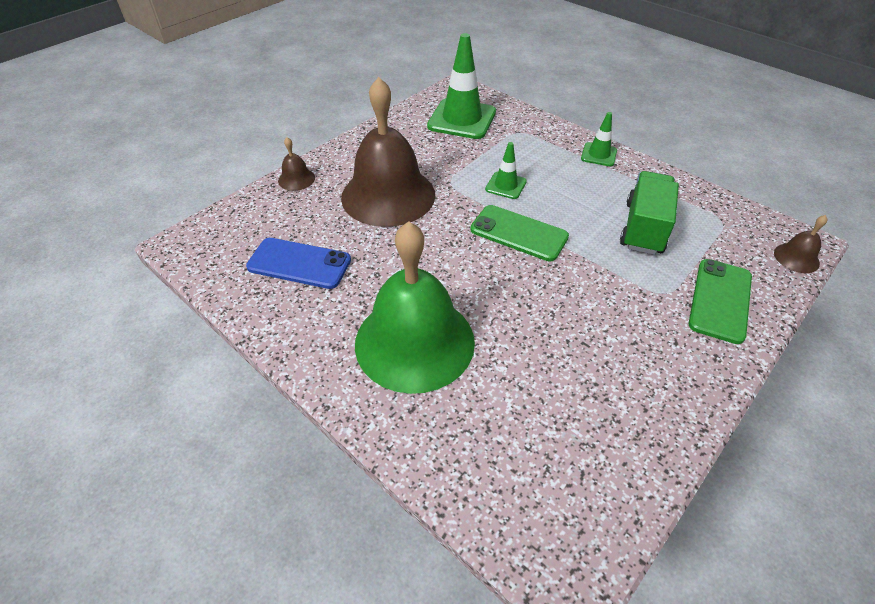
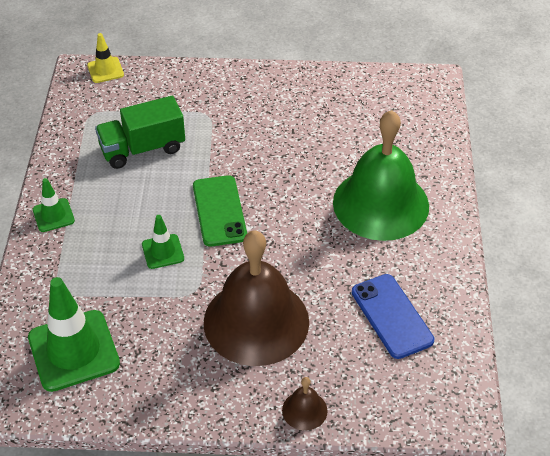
camera: 130 degrees left, 0 degrees up
green phone [689,259,752,344] -> none
brown bell [774,215,827,273] -> yellow traffic cone [87,33,124,83]

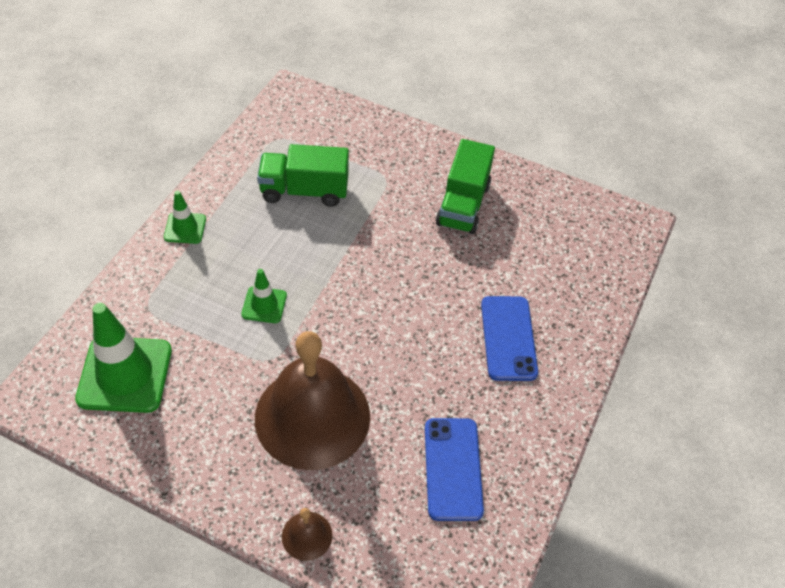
camera: 20 degrees right, 5 degrees up
yellow traffic cone [87,33,124,83] -> none
green phone [193,175,247,247] -> none
green bell [333,110,429,241] -> blue phone [481,296,538,381]
none -> green truck [436,139,495,234]

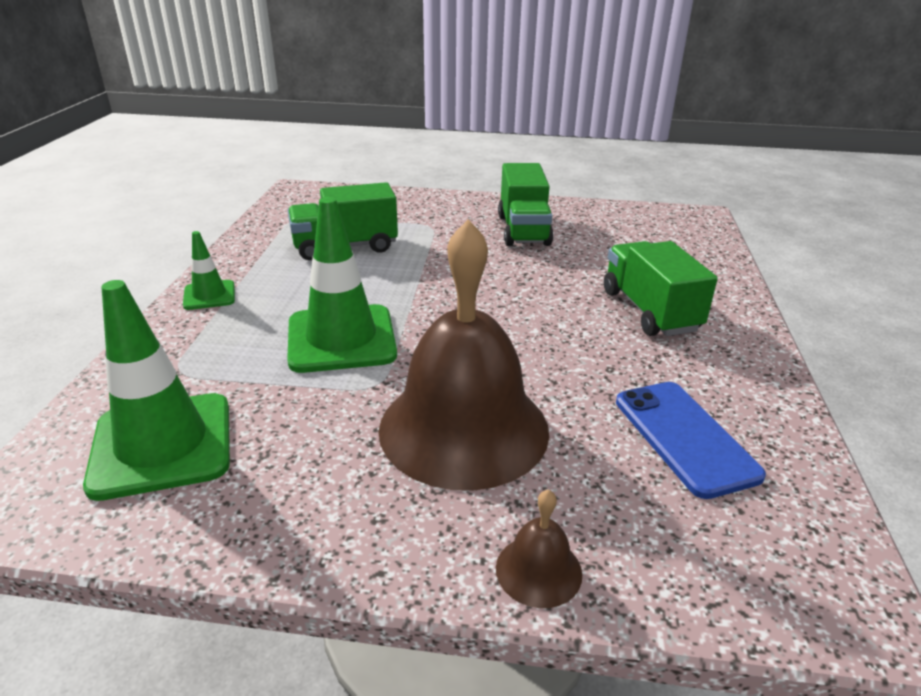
camera: 15 degrees left, 20 degrees down
green traffic cone [241,269,287,323] -> green traffic cone [287,197,397,373], size x1.95
blue phone [481,296,538,381] -> green truck [604,241,718,336]

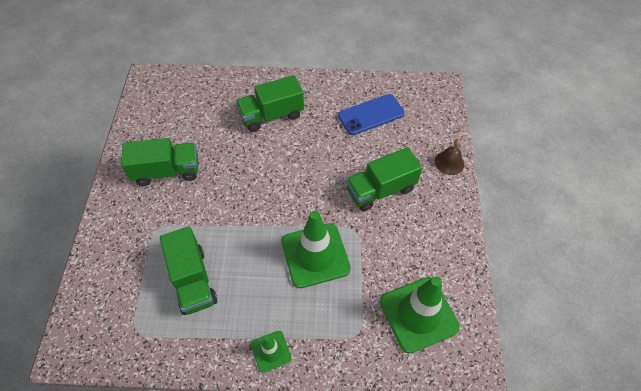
camera: 95 degrees left, 25 degrees up
brown bell [378,219,549,491] -> green truck [346,147,422,212]

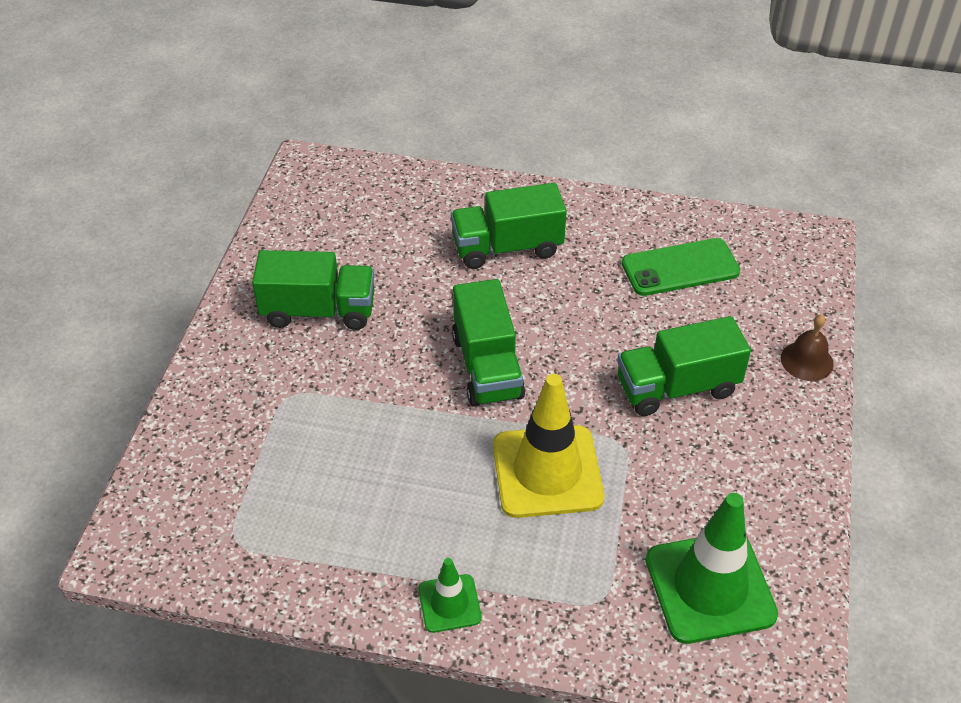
camera: 10 degrees right, 10 degrees down
green truck [160,227,217,315] -> green truck moved to [452,279,525,407]
green traffic cone [281,211,351,288] -> yellow traffic cone [493,374,604,518]
blue phone [338,94,405,135] -> green phone [622,238,740,296]

